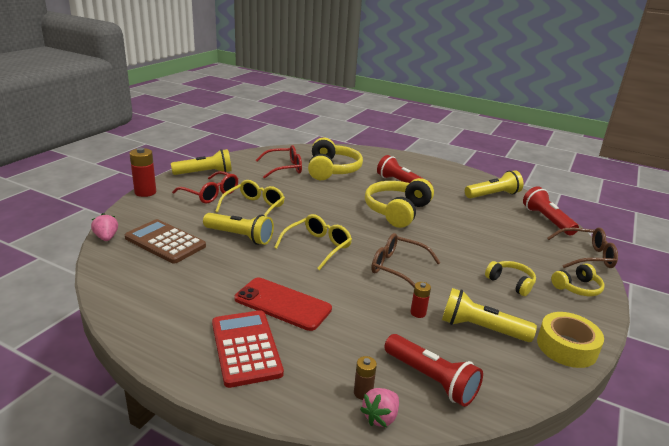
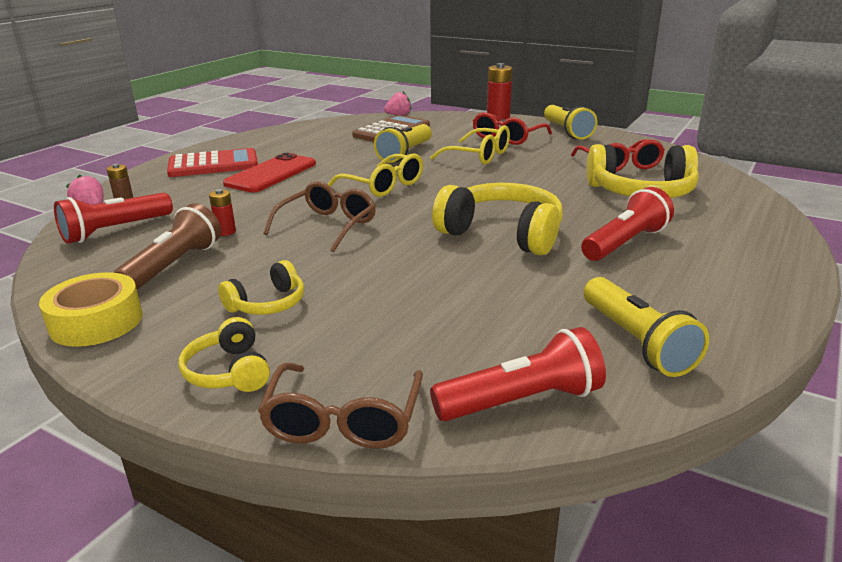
camera: 95 degrees right, 0 degrees up
yellow flashlight [442,288,537,342] -> brown flashlight [114,203,221,290]

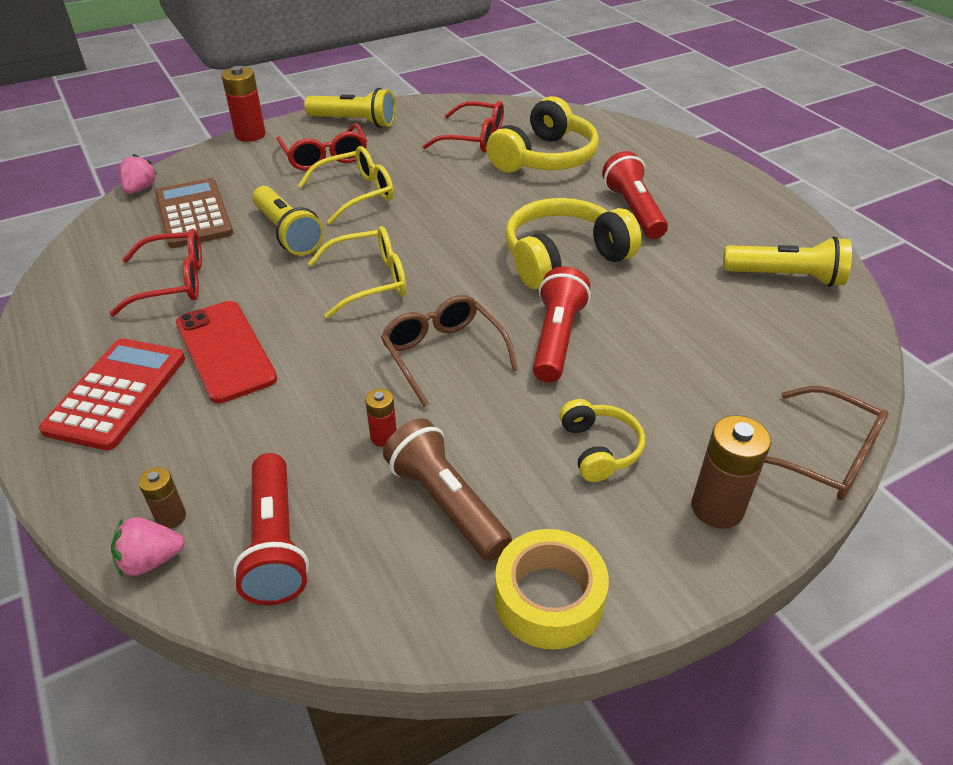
camera: 60 degrees left, 15 degrees up
yellow headphones [179,317,270,392] -> brown battery [691,415,771,529]
red flashlight [430,327,606,421] -> red flashlight moved to [533,266,591,383]
none -> red glasses [109,229,202,316]

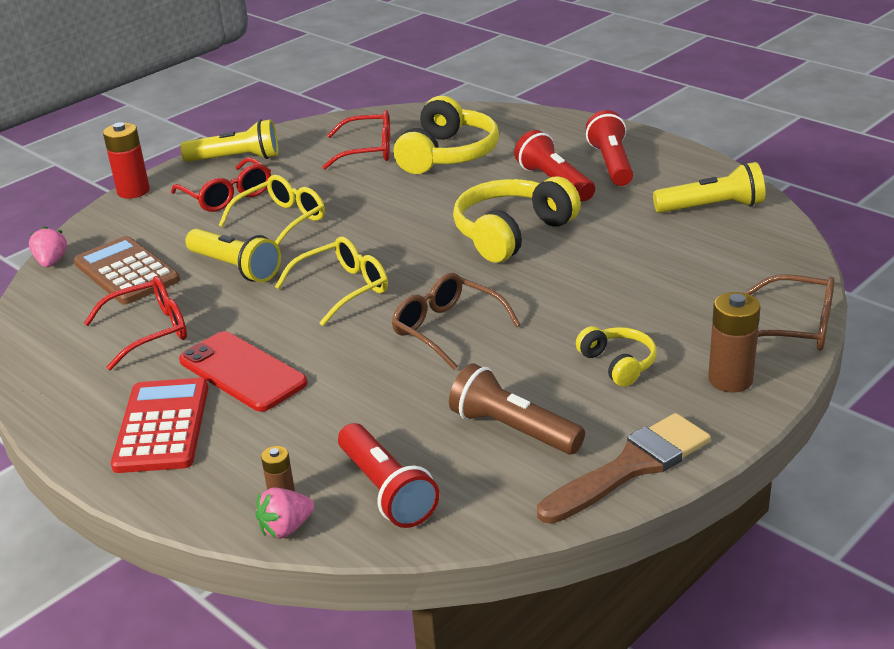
camera: 15 degrees left, 10 degrees down
red battery [365,389,397,447] -> none
yellow tape [495,529,609,650] -> brown brush [537,413,711,524]
red flashlight [533,266,591,383] -> red flashlight moved to [586,110,633,186]

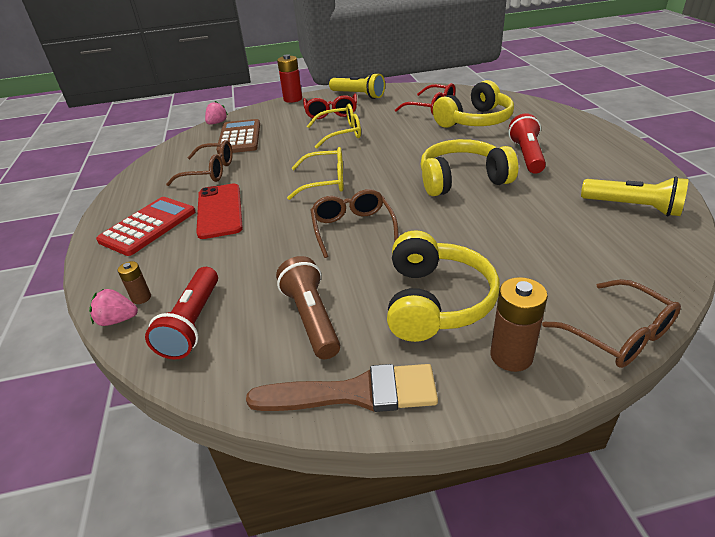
camera: 35 degrees right, 5 degrees up
red glasses [84,276,187,370] -> brown glasses [166,140,233,186]
yellow flashlight [185,229,281,282] -> none
yellow headphones [576,326,657,387] -> yellow headphones [387,230,500,342], size x1.85
red flashlight [586,110,633,186] -> none

